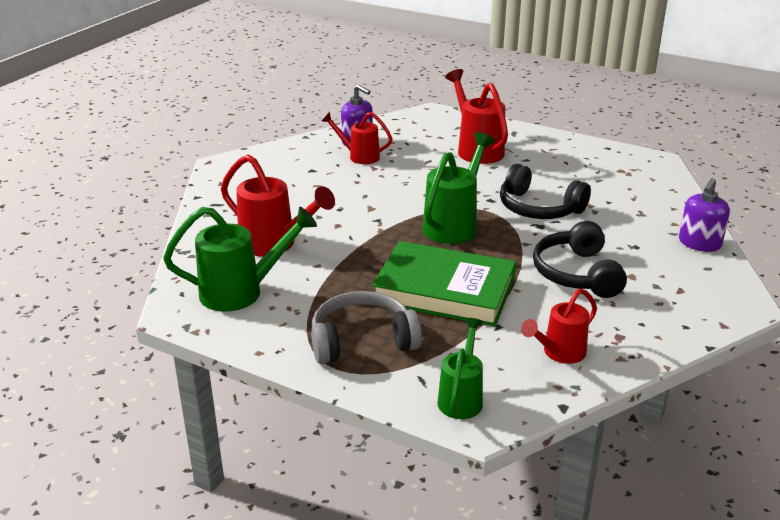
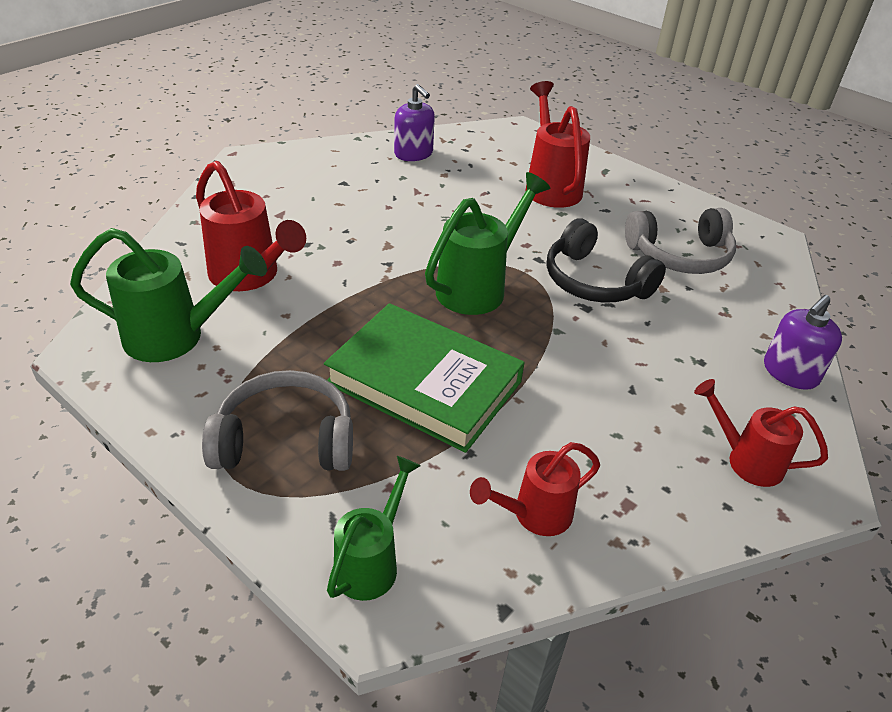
camera: 10 degrees right, 10 degrees up
red watering can [322,112,393,164] -> red watering can moved to [694,379,828,487]
black headphones [533,221,627,298] -> none
none -> grey headphones [625,208,736,274]

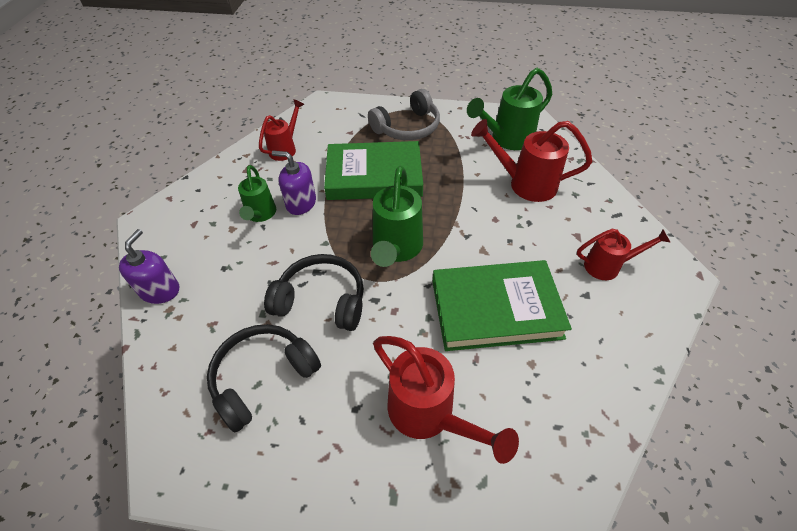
camera: 150 degrees right, 10 degrees up
green watering can [327,456,421,601] -> green watering can moved to [238,165,276,222]
purple soap dispenser [394,84,435,161] -> purple soap dispenser moved to [272,151,316,215]
grey headphones [625,208,736,274] -> black headphones [207,324,321,432]
red watering can [694,379,828,487] -> red watering can moved to [577,229,670,280]
none -> green book [432,260,572,351]

